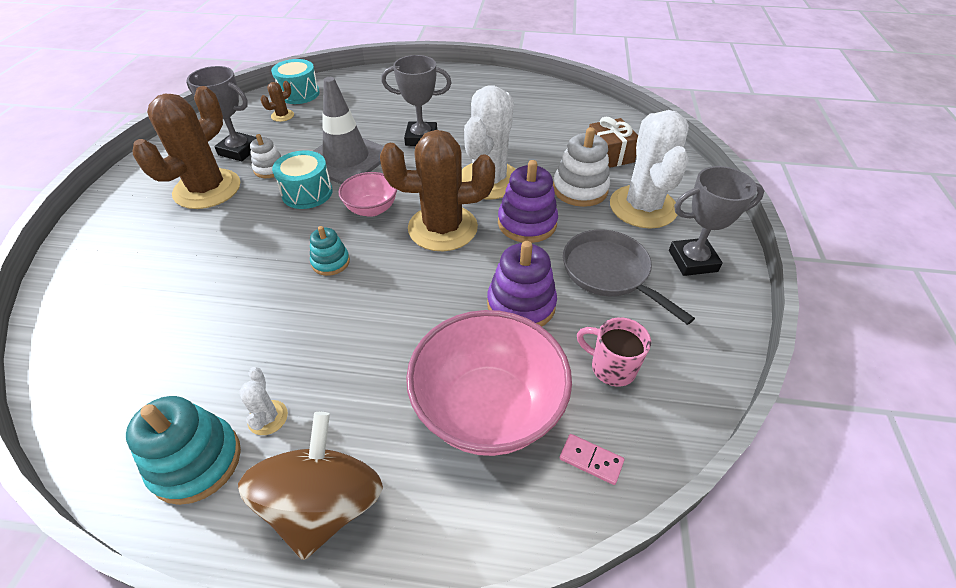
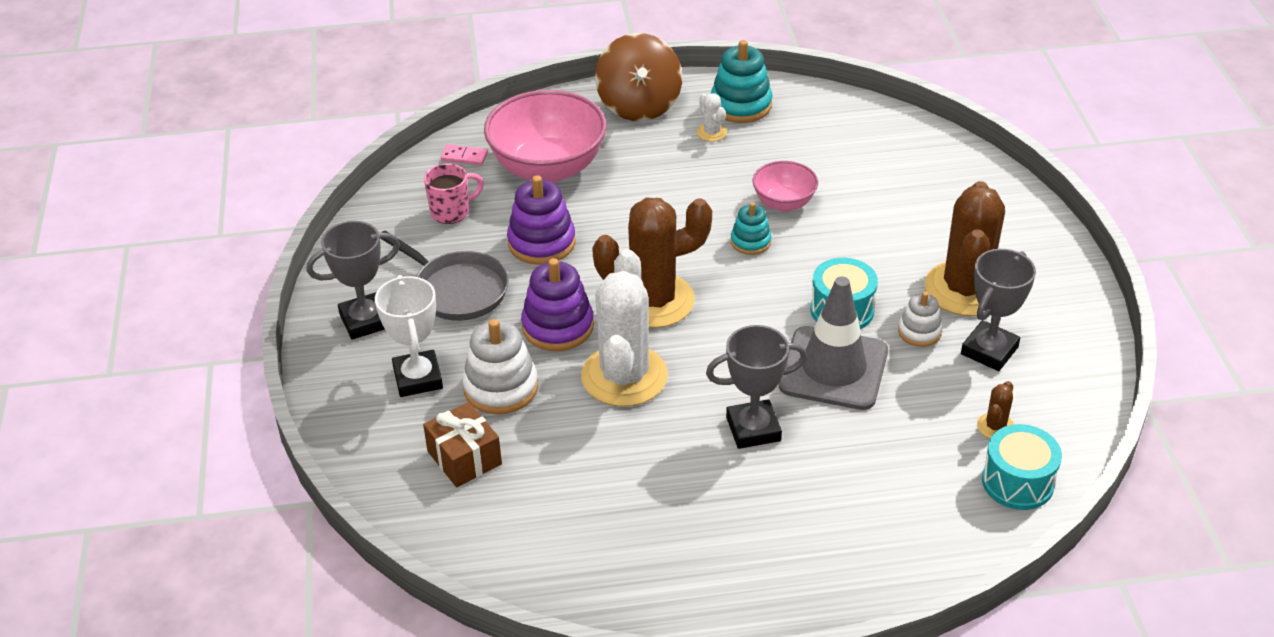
camera: 165 degrees right, 5 degrees down
grey trophy [186,66,257,161] -> grey trophy turned 60 degrees counterclockwise [961,249,1036,371]
pink bowl [339,172,397,217] -> pink bowl moved to [752,161,818,211]
pink mug [577,318,651,387] -> pink mug turned 45 degrees counterclockwise [424,164,484,224]
white cactus [610,110,689,229] -> white trophy [375,275,443,397]

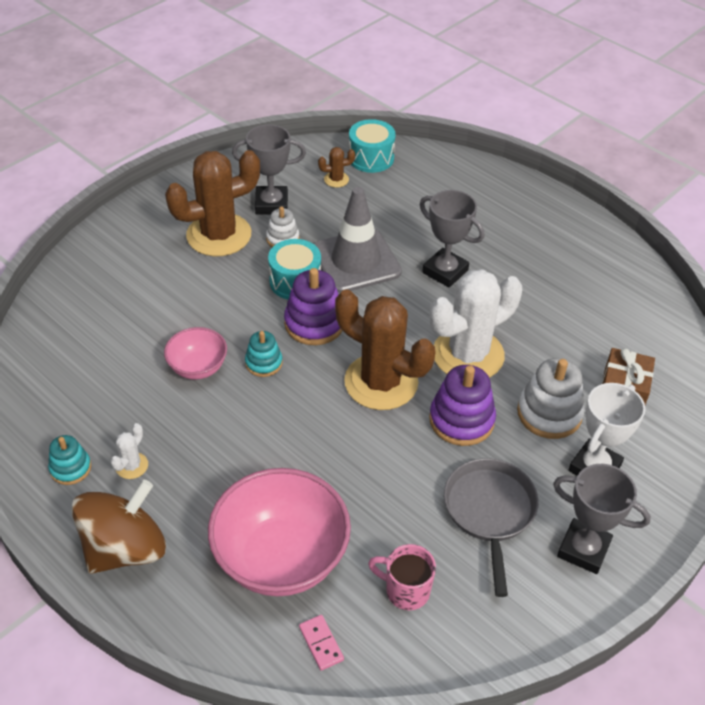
camera: 130 degrees left, 5 degrees up
purple stacking toy [507,175,576,265] -> purple stacking toy moved to [284,268,342,345]
turquoise stacking toy [711,40,773,123] -> turquoise stacking toy [48,435,91,485], size x0.60

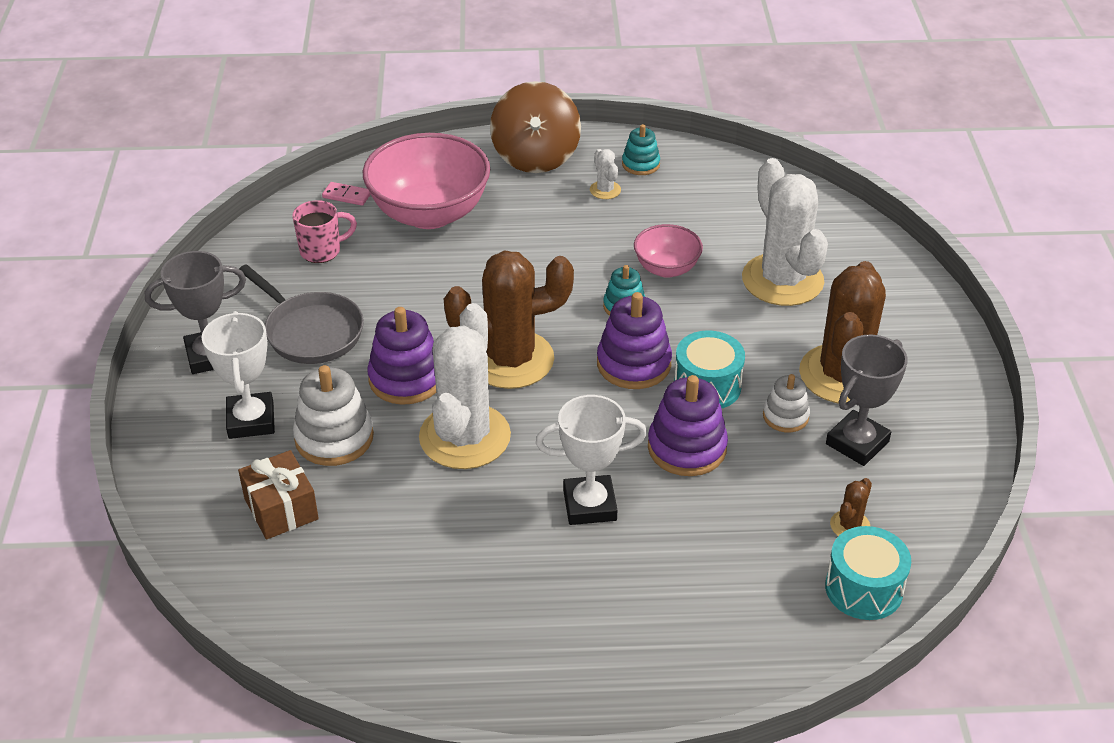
camera: 135 degrees right, 5 degrees down
grey traffic cone [314,187,402,293] -> purple stacking toy [648,375,728,476]
grey trophy [420,190,484,287] -> white trophy [536,395,647,525]
none -> white cactus [742,158,828,306]

